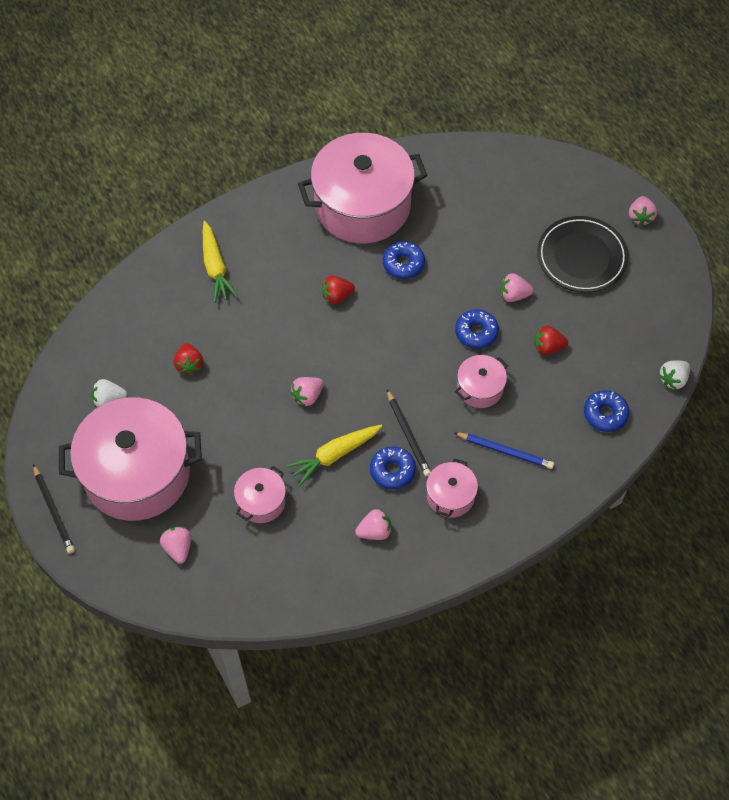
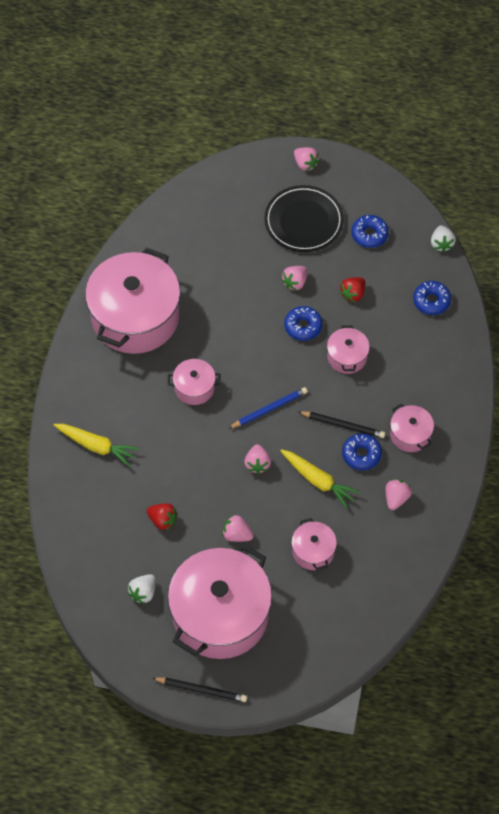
camera: 50 degrees left, 0 degrees up
pink strawberry [160,527,191,564] -> pink strawberry moved to [222,515,254,542]
yellow carrot [286,425,382,486] -> yellow carrot turned 60 degrees counterclockwise [280,449,360,508]
red strawberry [322,275,355,304] -> pink pot [168,359,221,405]
blue donut [383,241,425,279] -> blue donut moved to [352,215,389,248]
blue pencil [453,432,554,469] -> blue pencil moved to [228,387,308,429]

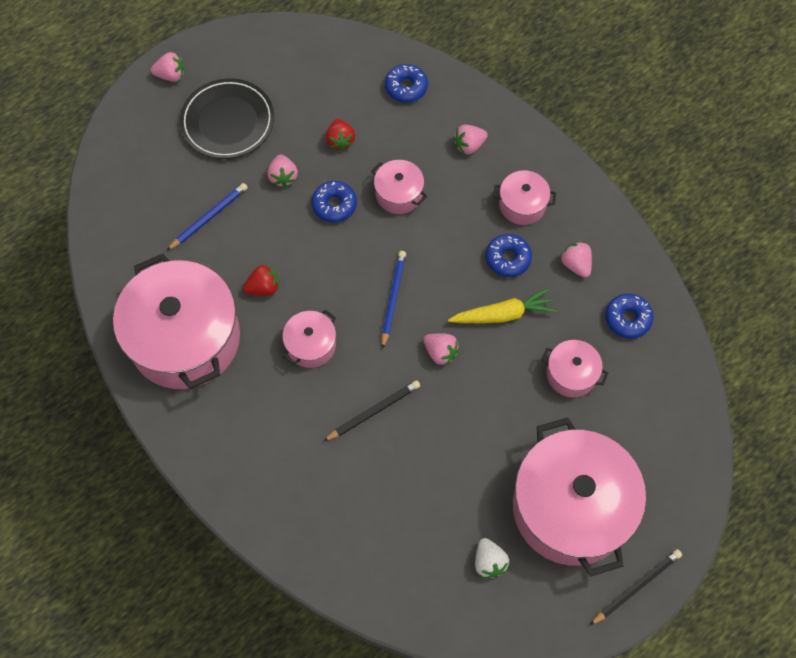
camera: 50 degrees left, 5 degrees up
yellow carrot [54,424,139,467] -> none
red strawberry [147,503,177,530] -> red strawberry moved to [243,265,279,296]
pink strawberry [222,515,254,542] -> pink strawberry moved to [454,125,488,154]
black pencil [298,411,385,438] -> black pencil moved to [324,380,420,441]
blue donut [352,215,389,248] -> blue donut moved to [605,294,653,339]
white strawberry [431,225,456,252] -> none
none -> blue pencil [167,183,248,250]

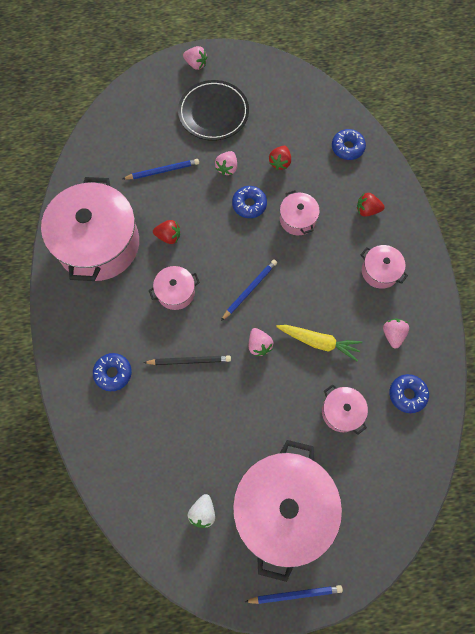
camera: 30 degrees right, 5 degrees up
pink strawberry [454,125,488,154] -> red strawberry [357,193,385,217]
blue donut [486,234,532,277] -> blue donut moved to [93,353,132,391]
black pencil [590,549,682,625] -> blue pencil [245,585,343,604]

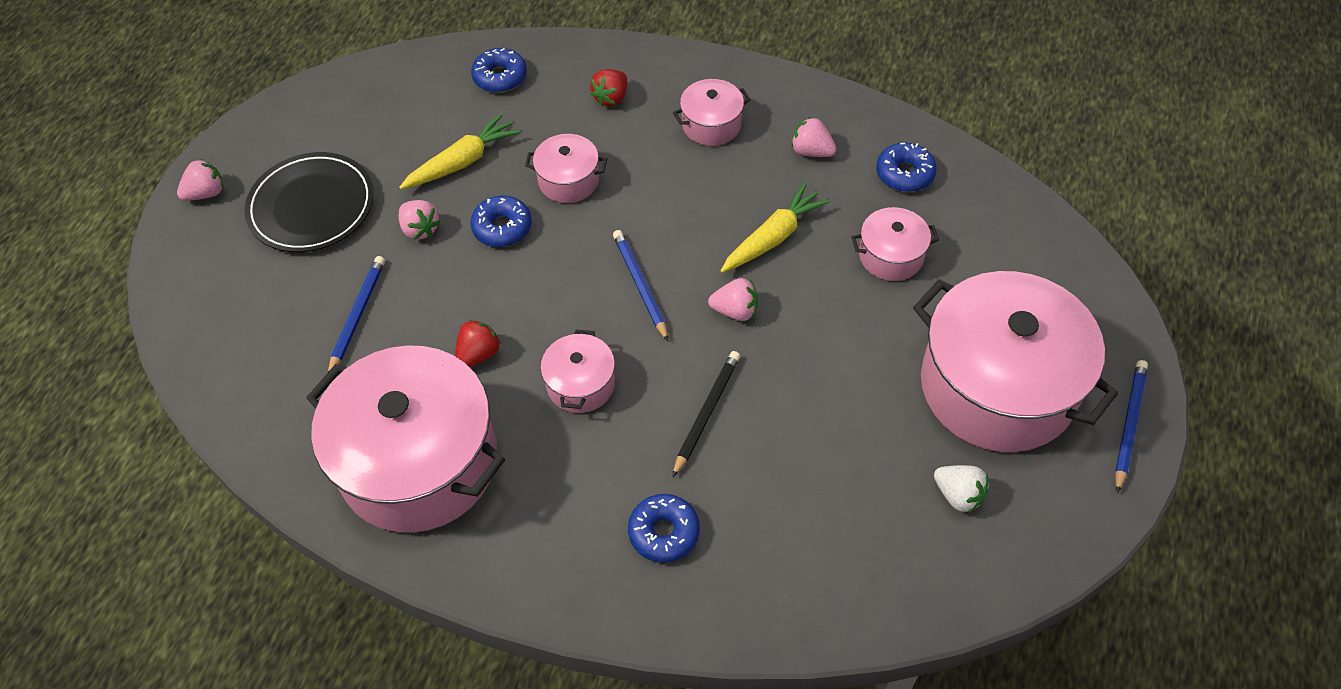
camera: 60 degrees left, 15 degrees down
red strawberry [269,146,291,170] -> yellow carrot [399,113,520,189]

